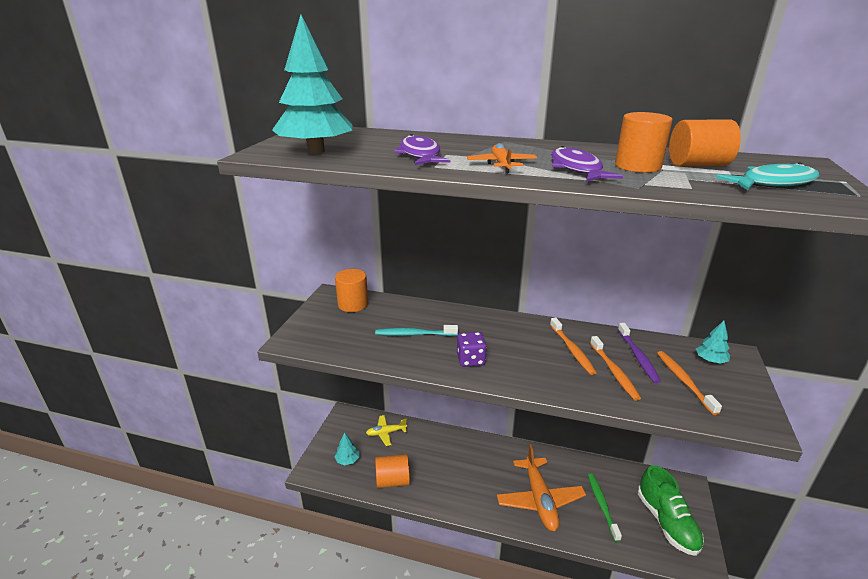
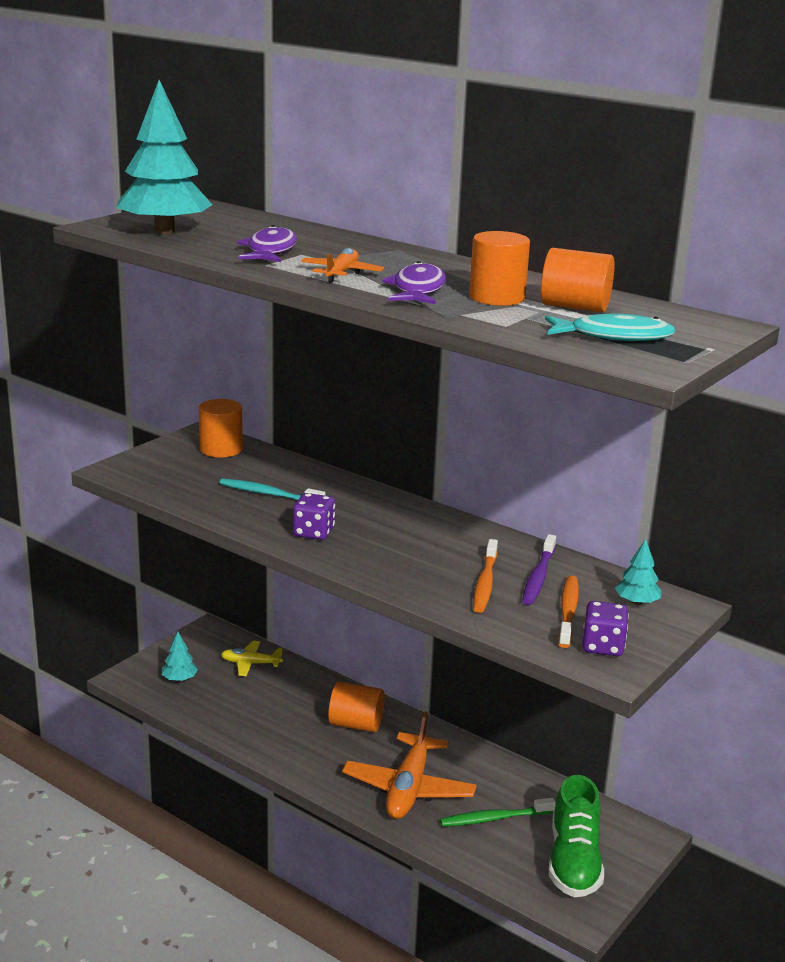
camera: 20 degrees right, 5 degrees down
orange cylinder [375,454,410,488] -> orange cylinder moved to [328,681,385,732]
orange toothbrush [550,317,597,375] -> none
green toothbrush [588,474,622,542] -> green toothbrush turned 120 degrees counterclockwise [440,798,556,827]
none -> purple dice [582,601,629,656]

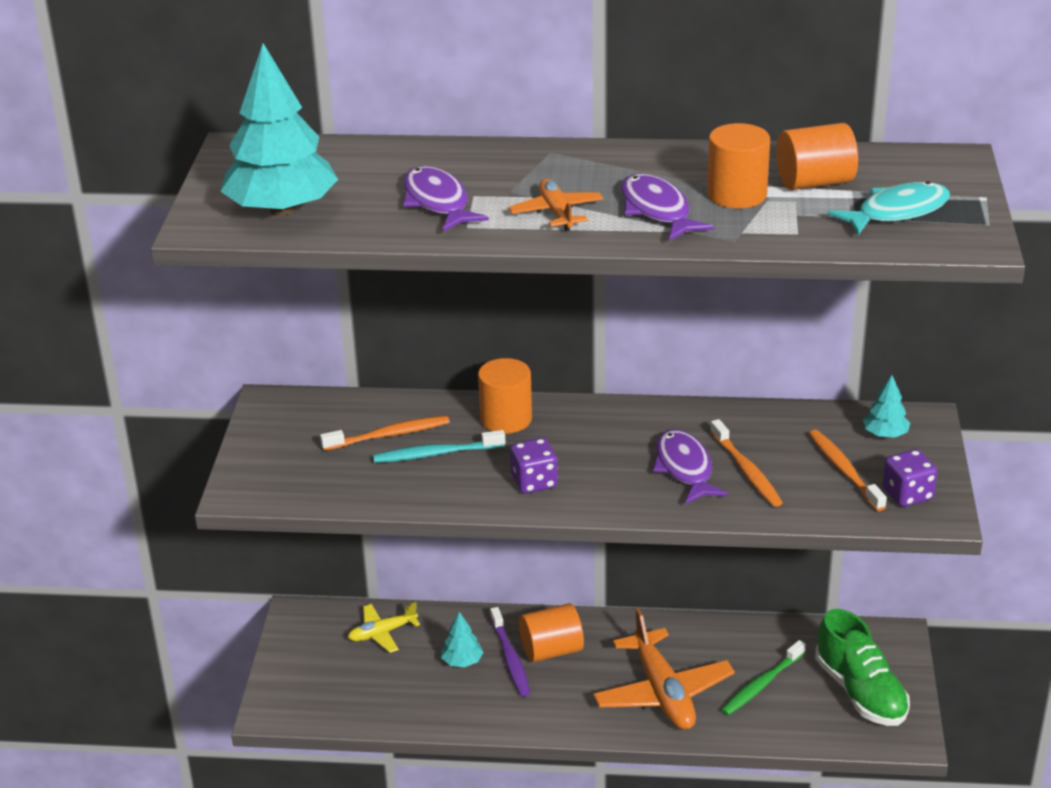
camera: 30 degrees left, 10 degrees up
turquoise tree [162,632,198,681] -> turquoise tree moved to [441,612,484,667]
orange cylinder [199,399,243,457] -> orange cylinder moved to [478,358,532,434]
purple toothbrush [522,534,556,605] -> purple toothbrush moved to [490,607,530,697]
none -> orange toothbrush [320,416,450,451]
none -> purple fish [653,429,728,504]

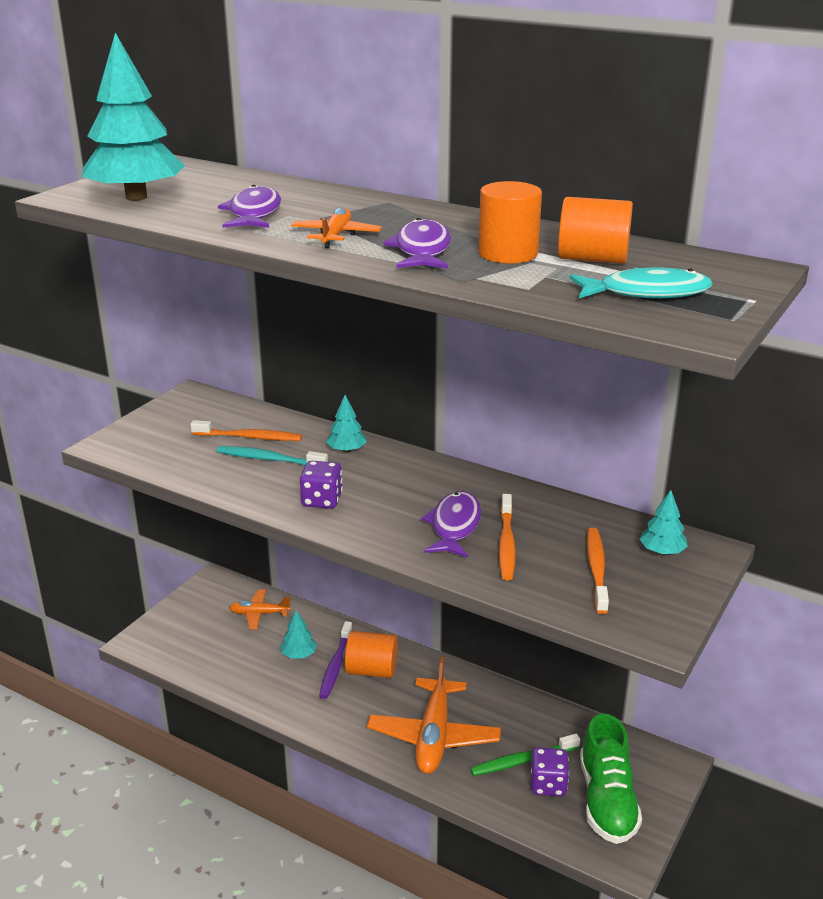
camera: 25 degrees right, 5 degrees down
yellow plane [348,602,420,653] -> orange plane [229,589,291,629]
orange cylinder [478,358,532,434] -> turquoise tree [326,395,367,452]
purple dice [882,449,938,507] -> purple dice moved to [531,747,569,796]

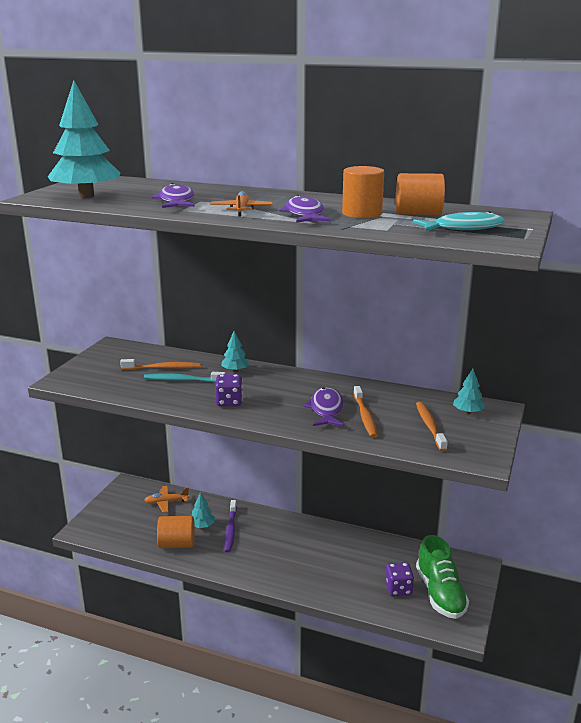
camera: 10 degrees left, 5 degrees down
orange cylinder [345,631,398,678] -> orange cylinder moved to [157,516,195,548]
orange plane [367,657,501,774] -> none
green toothbrush [470,734,580,776] -> none

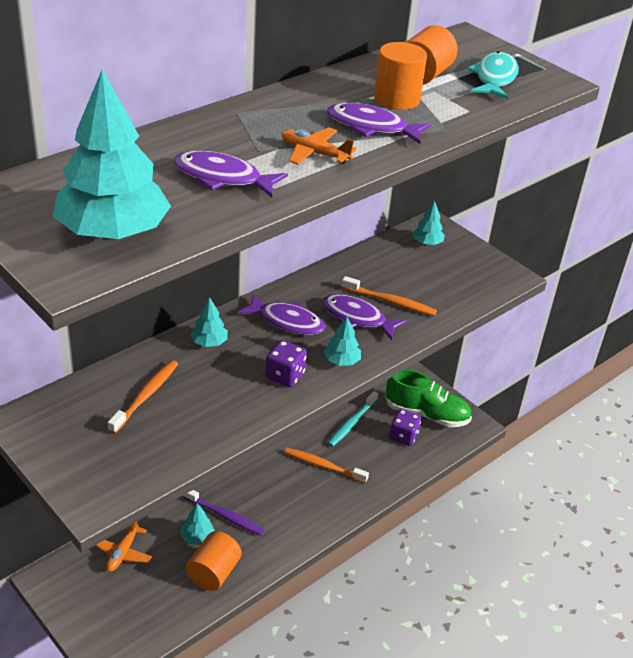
camera: 65 degrees left, 15 degrees up
turquoise toothbrush [144,372,226,383] -> turquoise toothbrush moved to [328,391,378,447]
orange toothbrush [416,402,448,451] -> orange toothbrush moved to [284,448,369,483]
none -> purple fish [238,294,325,335]
none -> turquoise tree [324,316,361,366]

